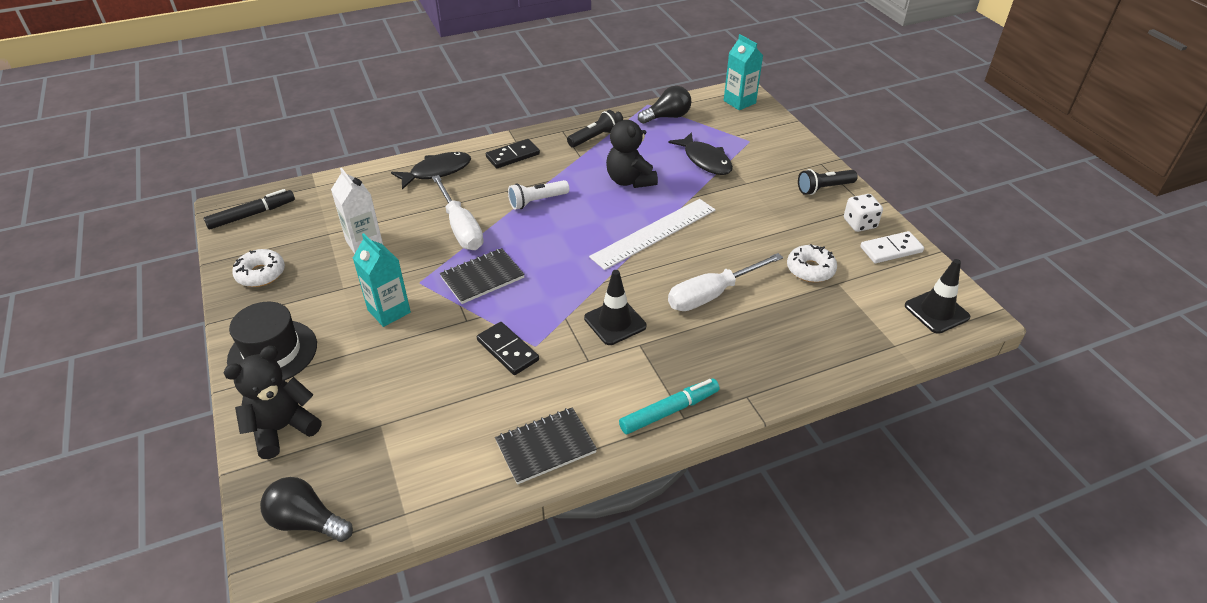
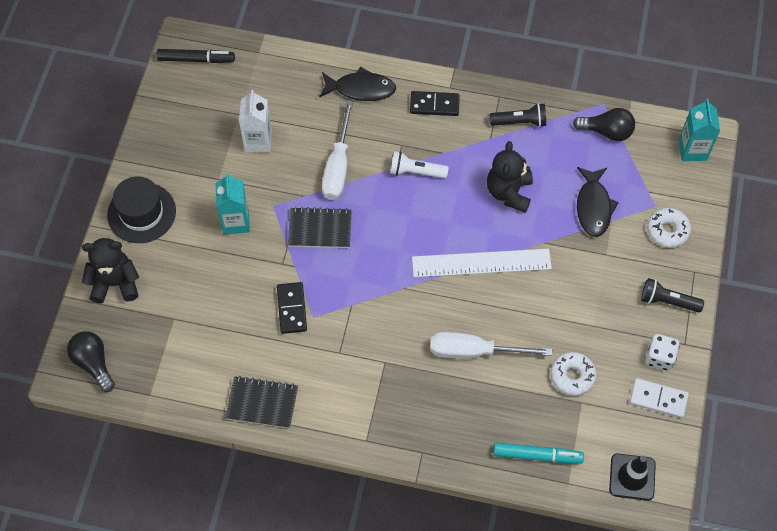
camera: 35 degrees right, 20 degrees up
white donut [232,249,285,287] -> white donut moved to [647,208,691,248]
black traffic cone [584,270,646,345] -> none
turquoise marker [619,378,719,434] -> turquoise marker moved to [493,442,584,464]

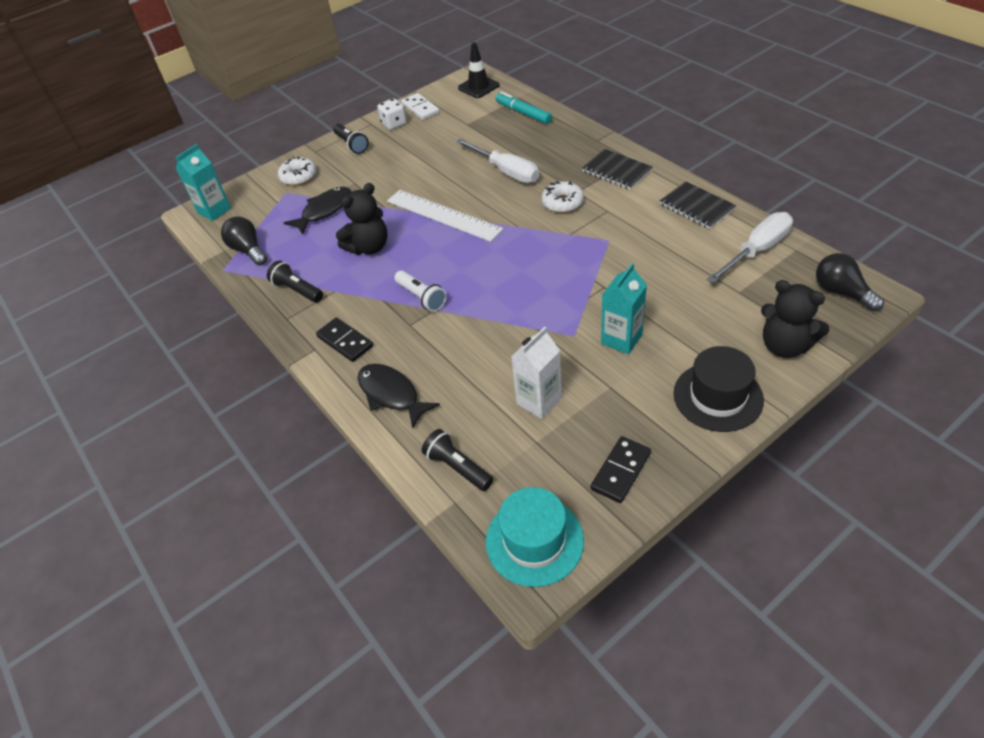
camera: 135 degrees left, 15 degrees down
black light bulb [67,331,115,392] -> black light bulb turned 135 degrees clockwise [816,253,884,312]
black marker [157,49,235,63] -> turquoise hat [486,487,584,587]
black domino [277,282,307,334] -> black domino moved to [590,436,651,503]
black notebook [288,207,352,248] -> black notebook moved to [582,149,653,190]
white screwdriver [322,100,353,200] -> white screwdriver moved to [707,212,793,283]
white donut [550,352,597,396] -> white donut moved to [542,181,584,213]
none -> black flashlight [422,429,493,491]

